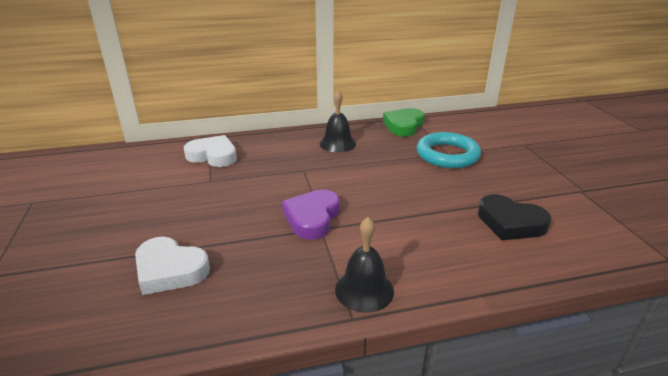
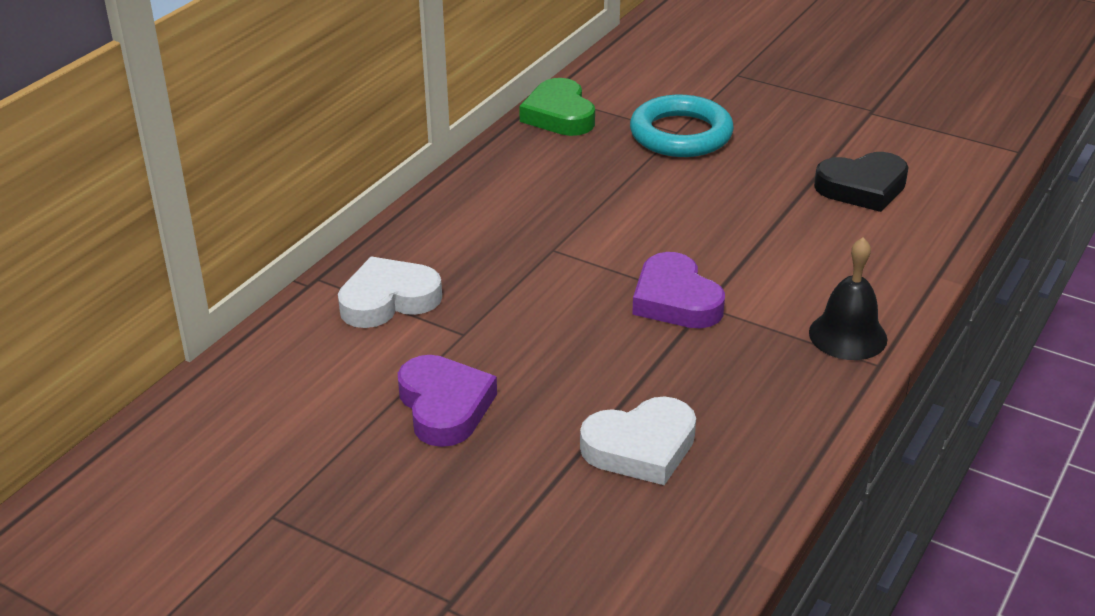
camera: 45 degrees left, 5 degrees up
black bell [319,90,356,152] -> none
none -> purple heart [398,355,497,447]

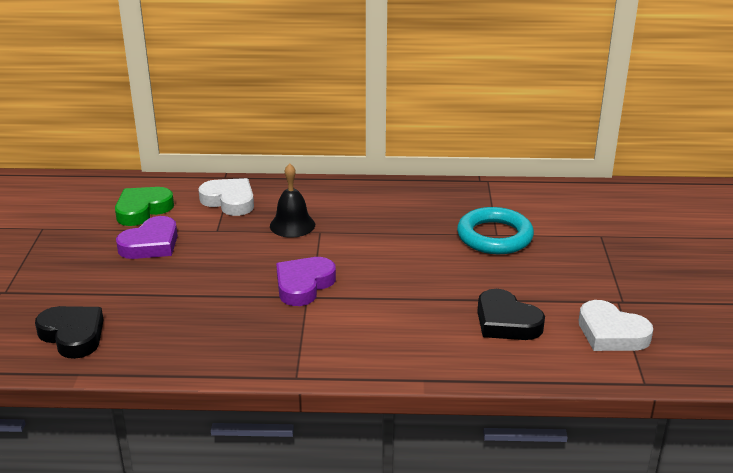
camera: 60 degrees right, 5 degrees down
green heart [519,78,595,136] -> green heart moved to [115,187,174,226]
white heart [580,396,696,485] -> white heart moved to [579,300,653,351]
black bell [809,237,887,360] -> black bell moved to [270,163,315,237]
none -> black heart [35,306,104,359]

